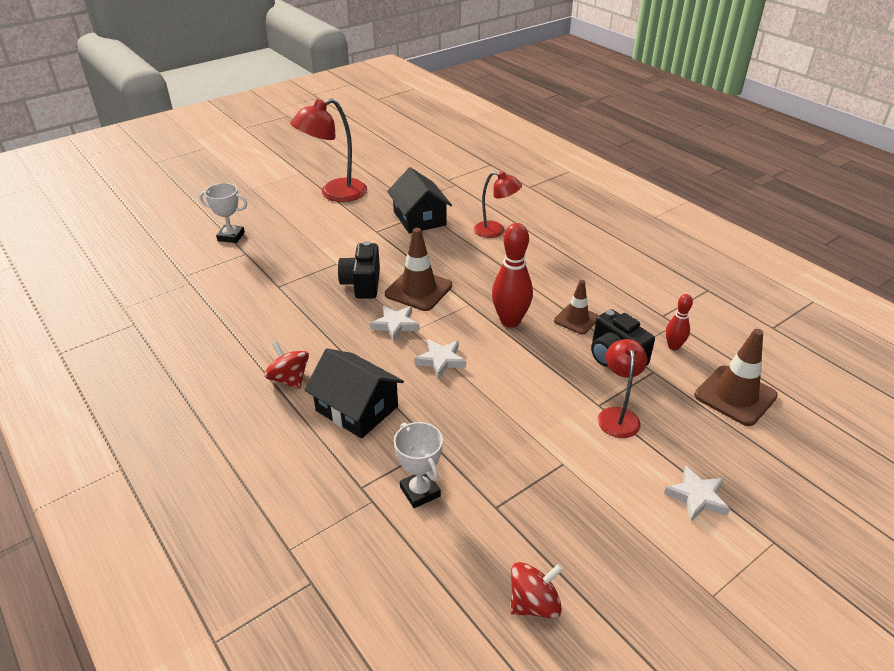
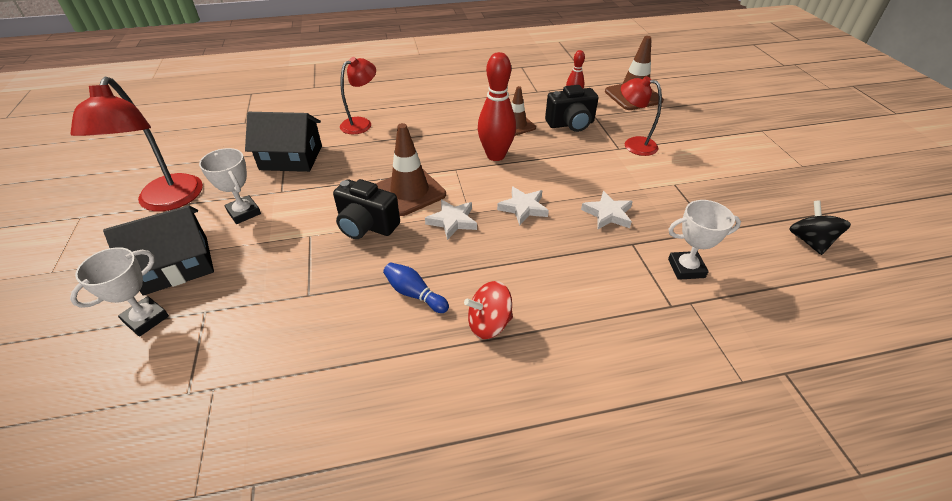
camera: 65 degrees left, 5 degrees up
black house [304,348,404,439] -> black house moved to [103,205,214,296]
red spinning top [510,562,563,619] -> black spinning top [789,200,851,255]
white star [664,465,730,521] -> white star moved to [581,191,633,229]
none -> white trophy [199,148,261,224]
none -> blue bowling pin [383,262,449,313]

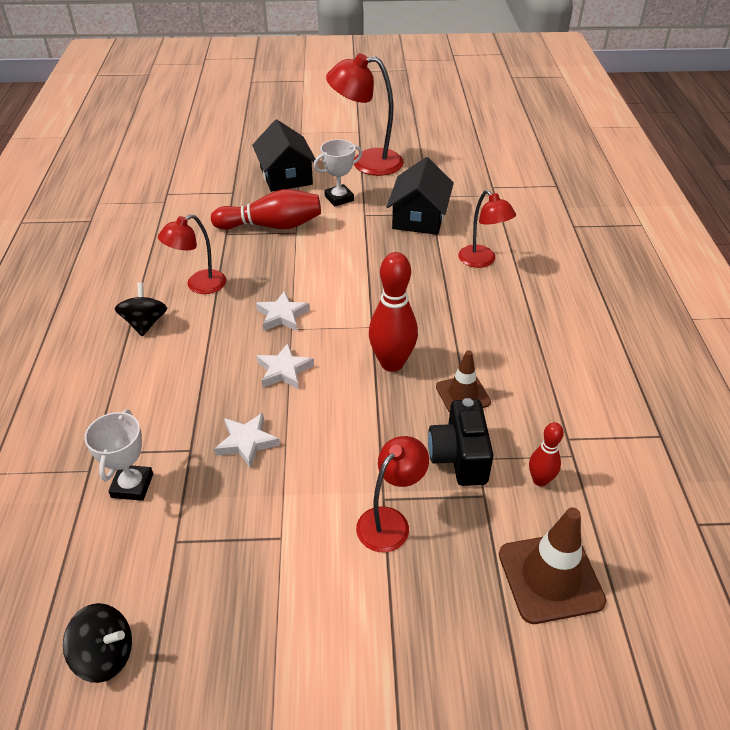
camera: 100 degrees right, 0 degrees up
white trophy [70,247,169,337] -> none
black camera [333,179,400,239] -> none
brown traffic cone [376,123,446,216] -> none
blue bowling pin [383,262,449,313] -> red lamp [158,214,226,294]
red spinning top [464,281,513,339] -> black spinning top [115,282,167,337]
none -> red bowling pin [211,189,321,230]

